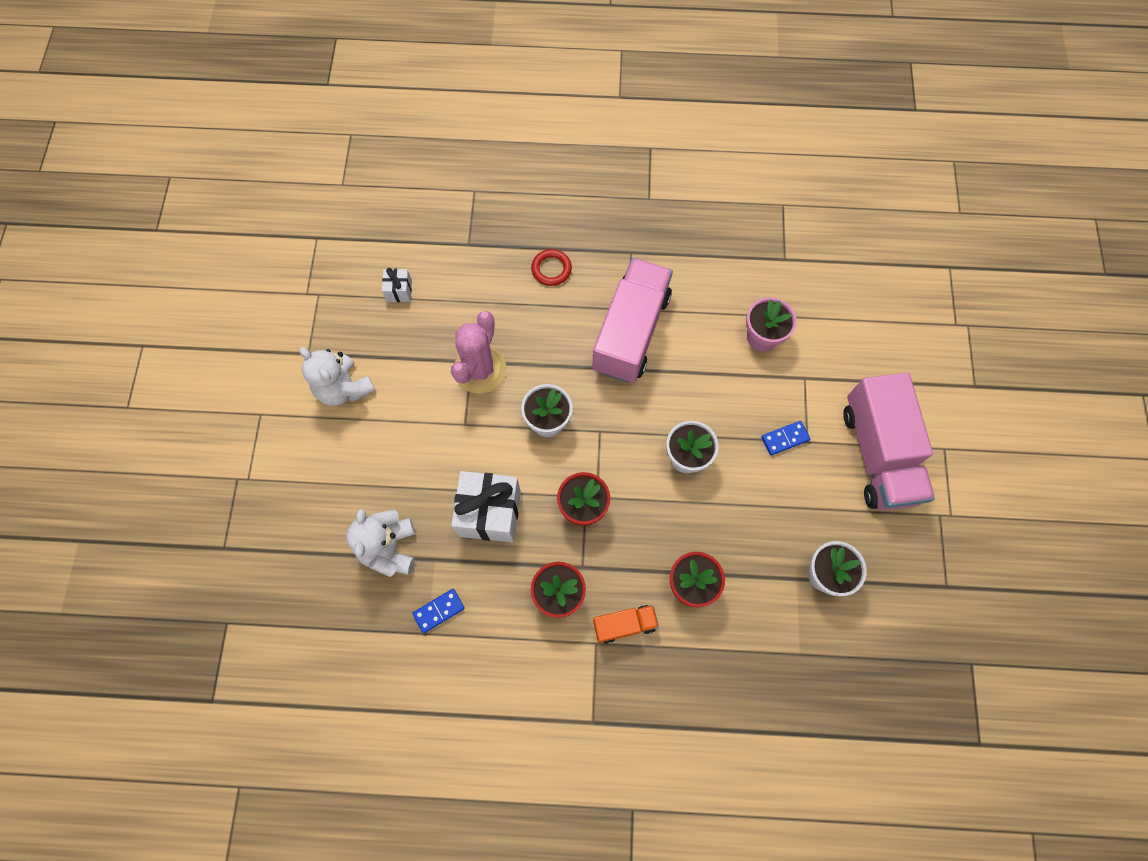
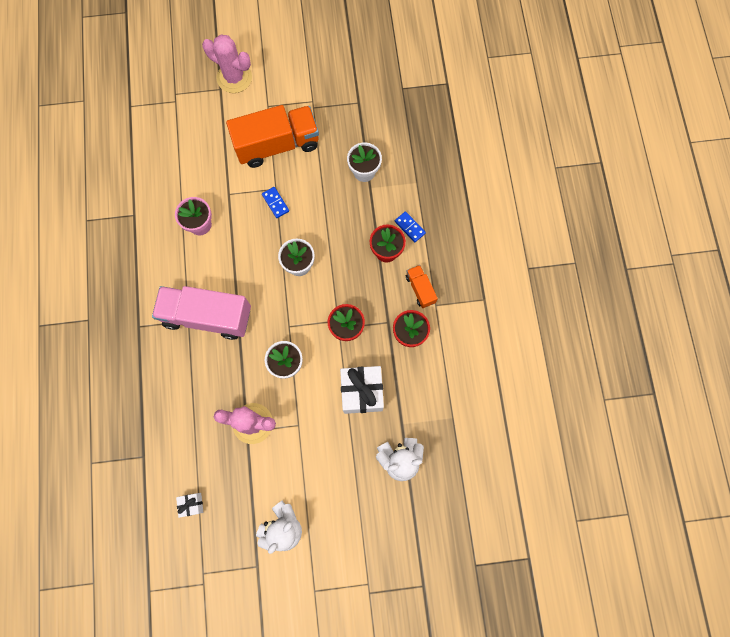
camera: 100 degrees left, 5 degrees up
blue domino [412,589,465,633] -> blue domino moved to [395,211,426,242]
red ring [531,249,572,286] -> none
pink truck [843,372,935,511] -> orange truck [226,105,319,168]
none -> pink cactus [202,34,252,93]

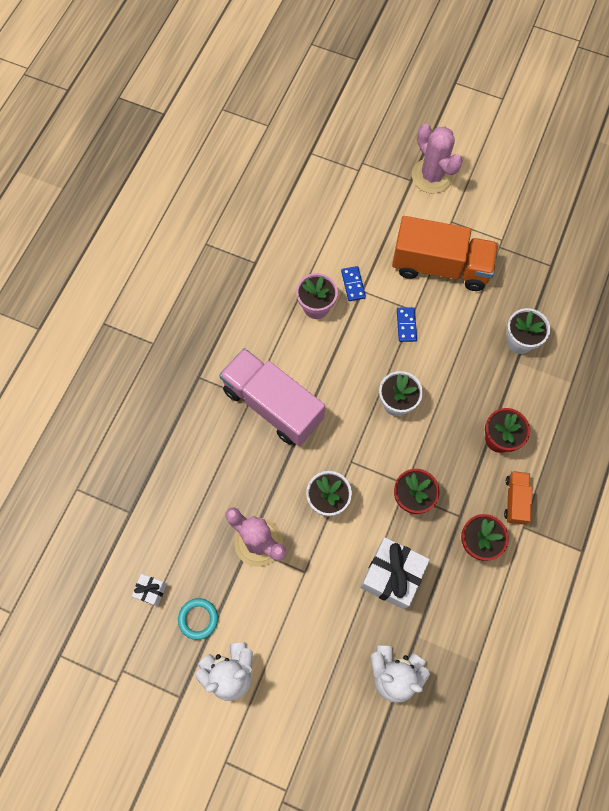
camera: 30 degrees right, 5 degrees down
blue domino [395,211,426,242] -> blue domino moved to [341,266,366,301]
none -> turquoise ring [178,598,218,640]

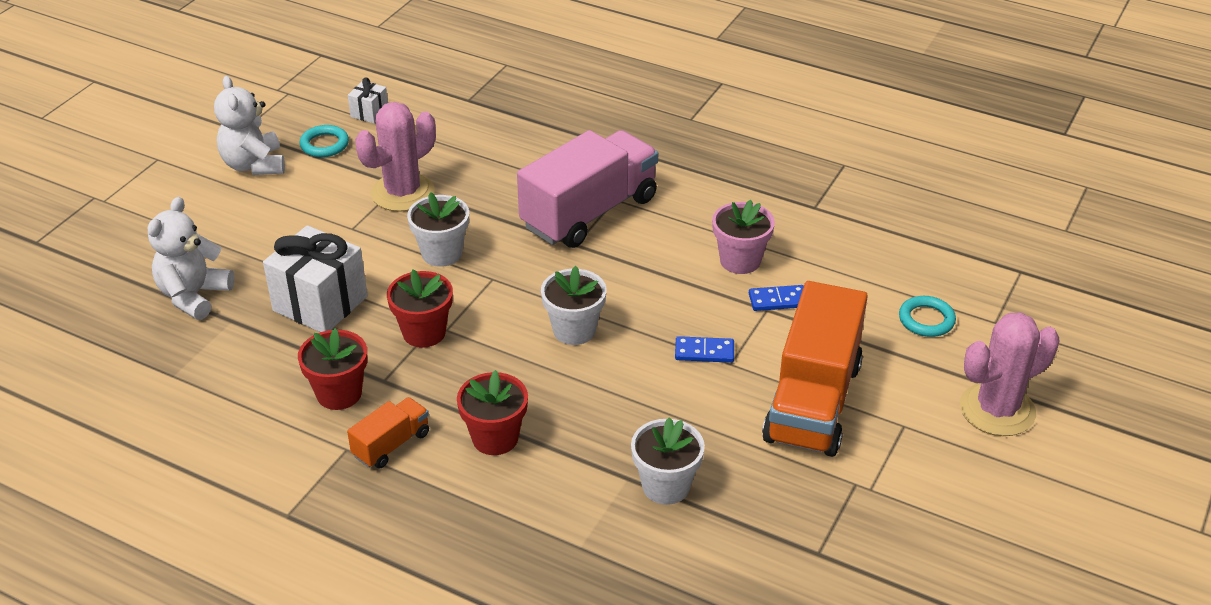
camera: 95 degrees right, 30 degrees down
orange truck [504,471,532,525] -> orange truck turned 60 degrees counterclockwise [347,397,429,469]
none -> turquoise ring [899,296,956,337]

